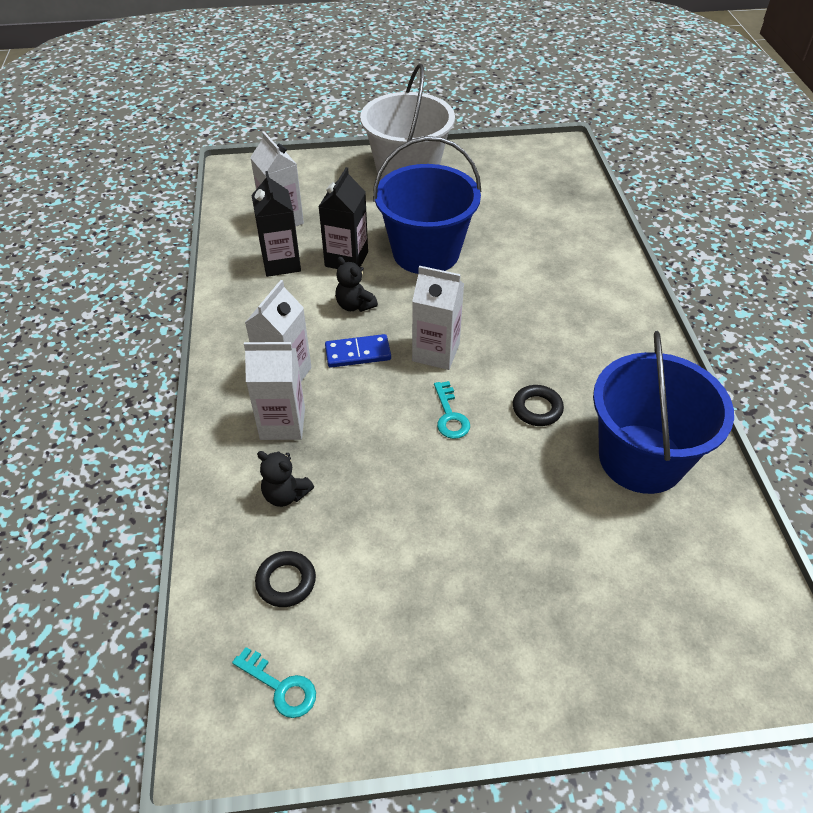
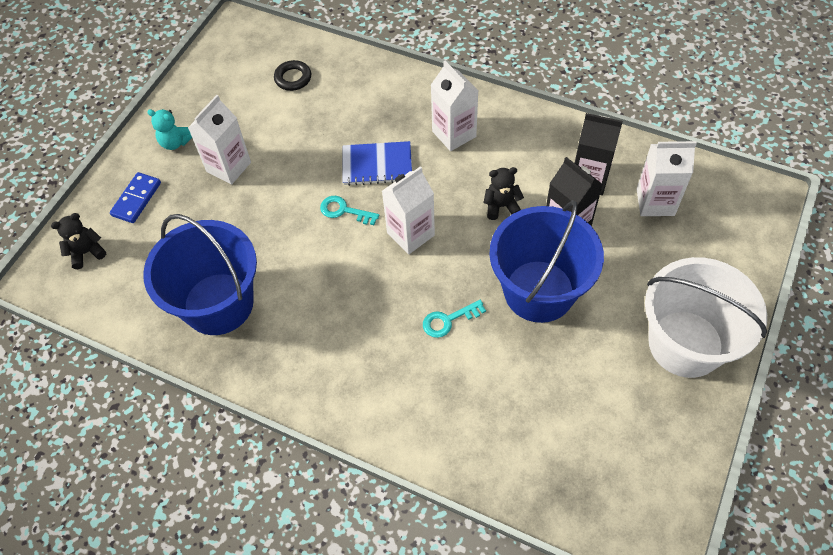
camera: 125 degrees right, 10 degrees up
turquoise key [232,647,316,718] -> turquoise key moved to [423,300,486,338]
white carton [244,342,305,440] -> white carton moved to [188,95,251,185]
black teddy bear [257,451,314,507] -> black teddy bear moved to [51,213,106,269]
blue domino [325,334,391,368] -> blue domino moved to [110,172,161,223]
black ring [513,385,564,426] -> none
none -> turquoise teddy bear [147,109,192,150]
none -> blue notebook [343,141,412,186]

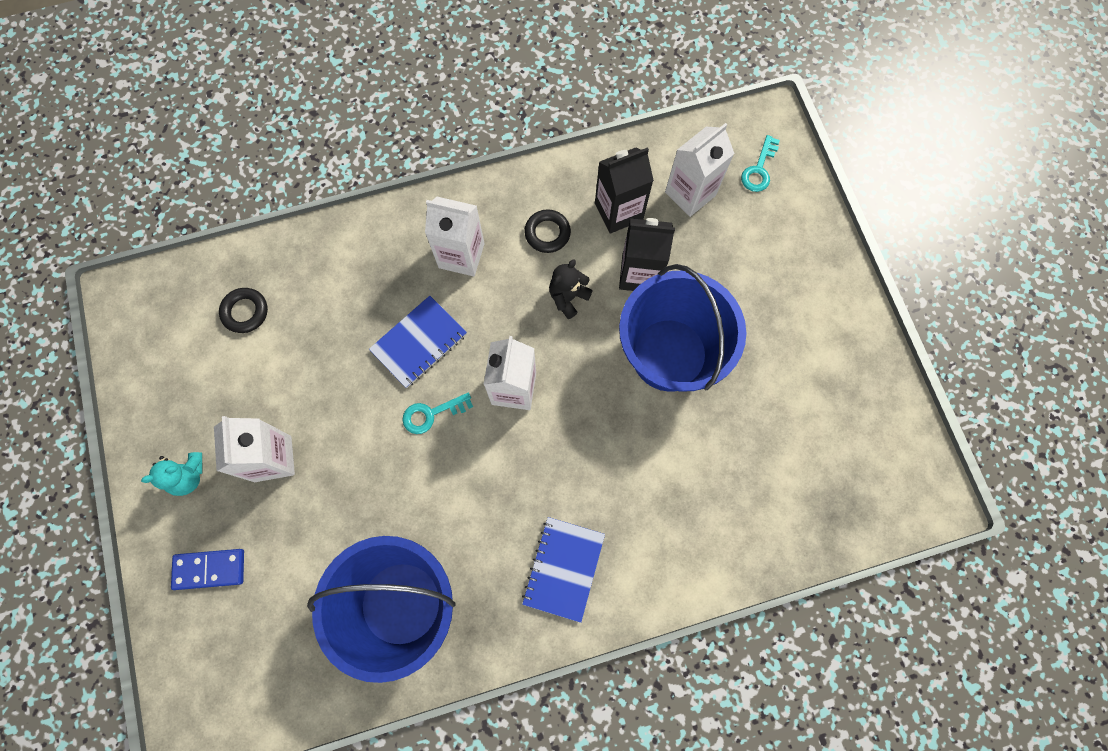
camera: 45 degrees left, 15 degrees up
black teddy bear [51,213,106,269] -> none
blue domino [110,172,161,223] -> blue domino turned 75 degrees counterclockwise [171,549,244,590]
turquoise key [423,300,486,338] -> turquoise key moved to [741,135,780,192]
white bucket [645,257,767,378] -> none
none -> blue notebook [522,517,605,623]
none -> black ring [524,209,571,253]

